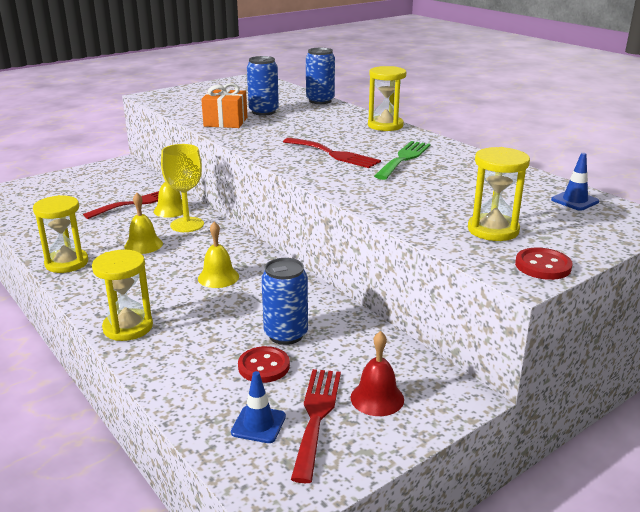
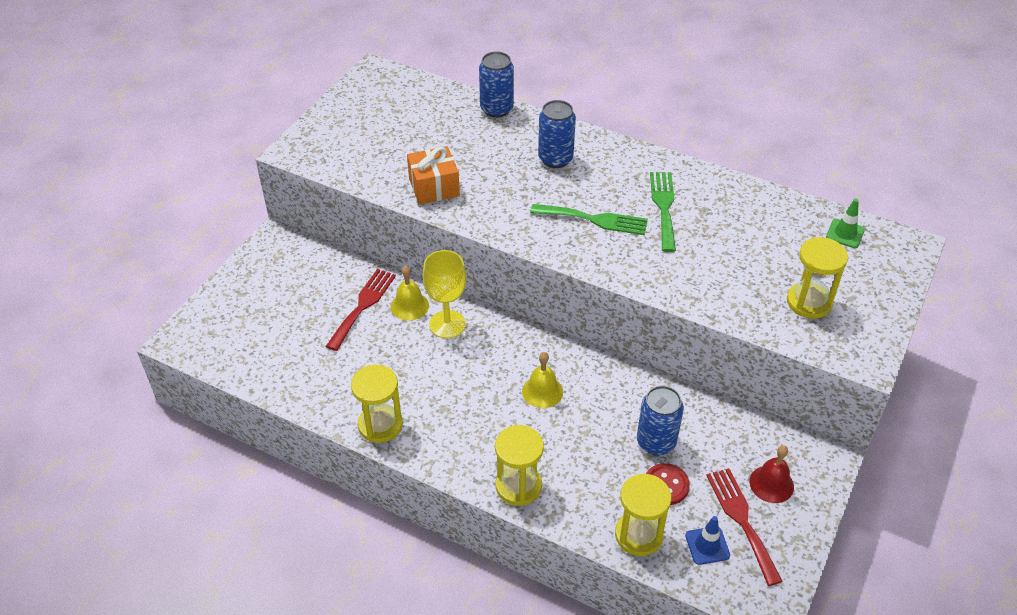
camera: 25 degrees left, 20 degrees up
yellow bell [124,193,163,254] -> none
blue can [247,56,279,116] -> blue can moved to [538,100,576,168]
red fork [283,138,381,168] -> green fork [530,204,648,235]
yellow hourglass [368,66,406,131] -> yellow hourglass moved to [615,474,672,556]
red button [515,248,573,280] -> none
blue traffic cone [551,153,599,211] -> green traffic cone [826,199,865,248]

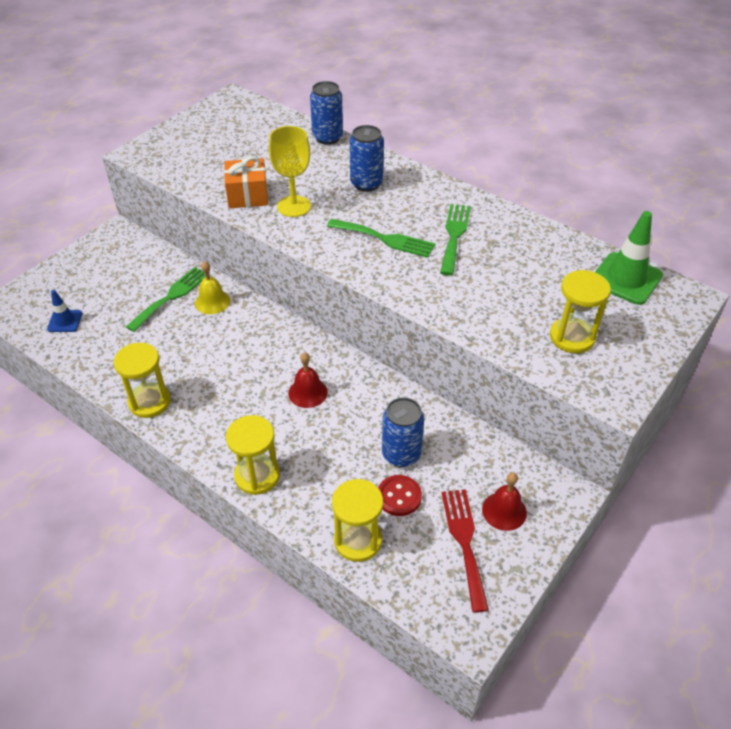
camera: 10 degrees right, 0 degrees up
red fork [326,269,396,351] -> green fork [126,267,206,332]
yellow goblet [423,250,466,338] -> yellow goblet moved to [269,126,311,217]
yellow bell [522,352,563,408] -> red bell [288,352,328,408]
blue traffic cone [685,516,730,565] -> blue traffic cone moved to [47,290,83,332]
green traffic cone [826,199,865,248] -> green traffic cone [595,211,663,305], size x1.79

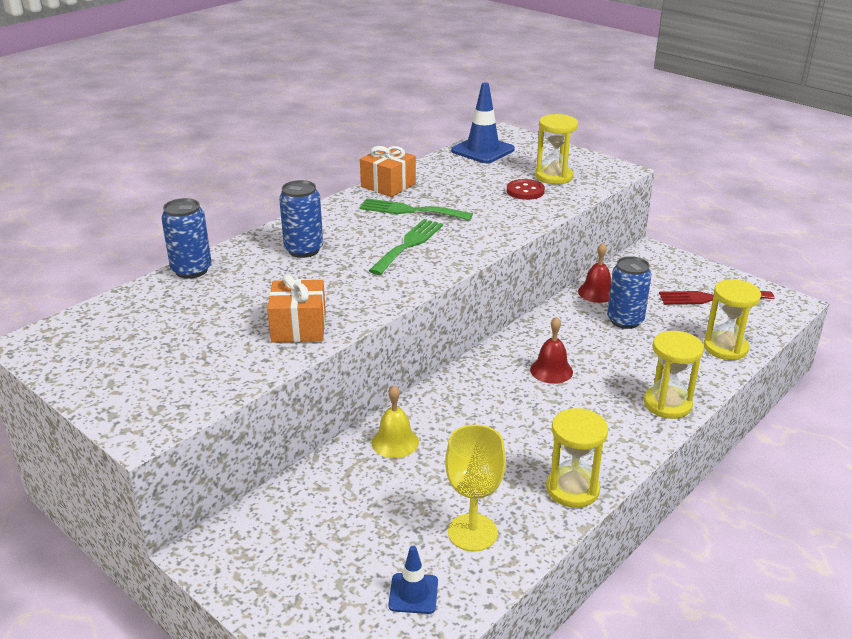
camera: 85 degrees left, 15 degrees down
green fork [126,267,206,332] -> none
yellow goblet [269,126,311,217] -> yellow goblet moved to [445,425,506,552]
red button [378,475,422,516] -> red button moved to [507,179,545,200]
red bell [482,472,527,531] -> red bell moved to [578,243,611,303]
green traffic cone [595,211,663,305] -> blue traffic cone [451,82,515,163]
none -> orange gift [360,146,416,197]

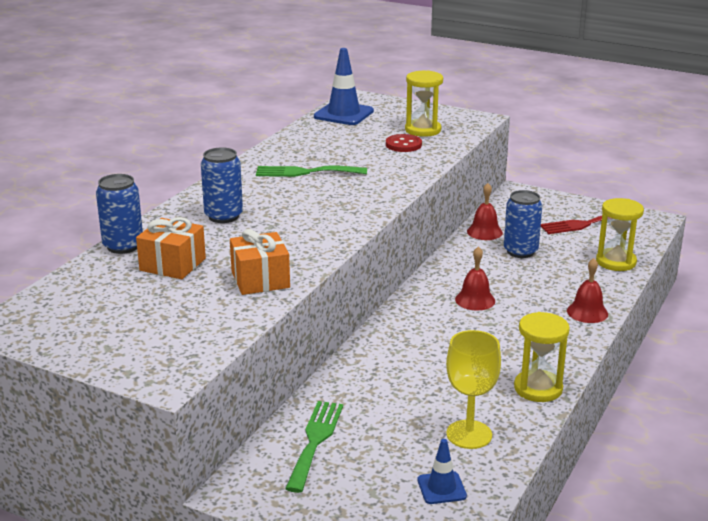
camera: 15 degrees left, 5 degrees down
orange gift [360,146,416,197] -> orange gift moved to [136,217,206,279]
green fork [369,219,443,275] -> green fork moved to [285,401,343,493]
yellow bell [372,385,419,458] -> none
yellow hourglass [644,331,704,419] -> red bell [567,258,608,323]

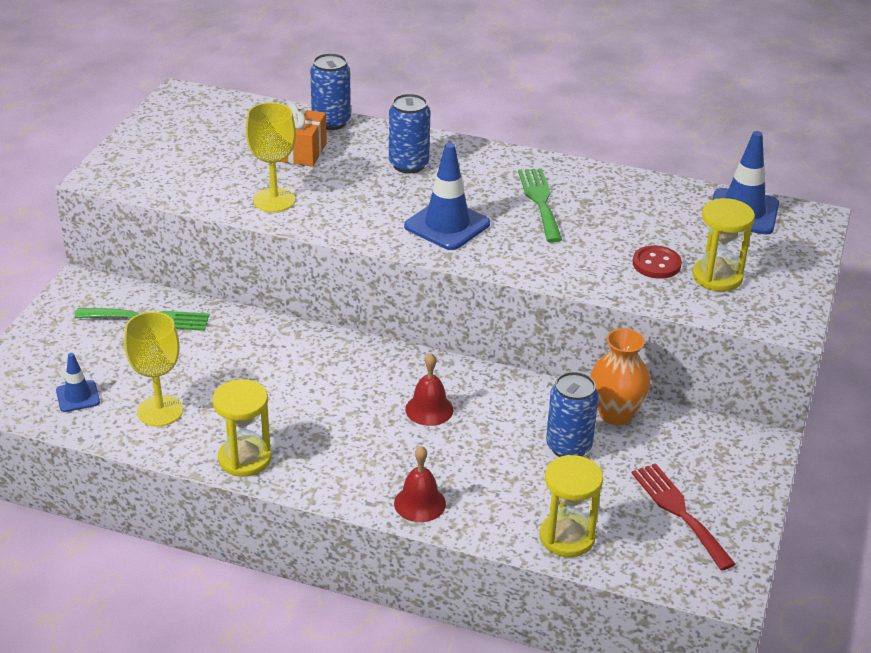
camera: 80 degrees right, 10 degrees up
orange gift [230,229,290,295] -> yellow goblet [246,102,296,212]
red bell [467,183,503,240] -> orange vase [590,328,651,425]
none -> blue traffic cone [404,143,490,250]

